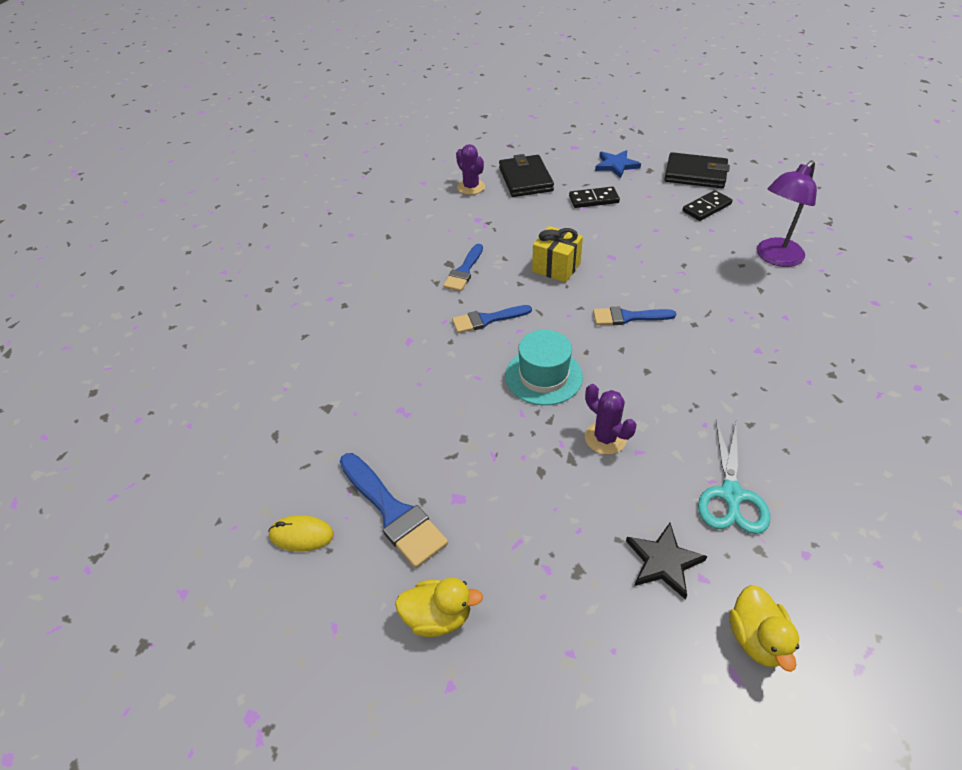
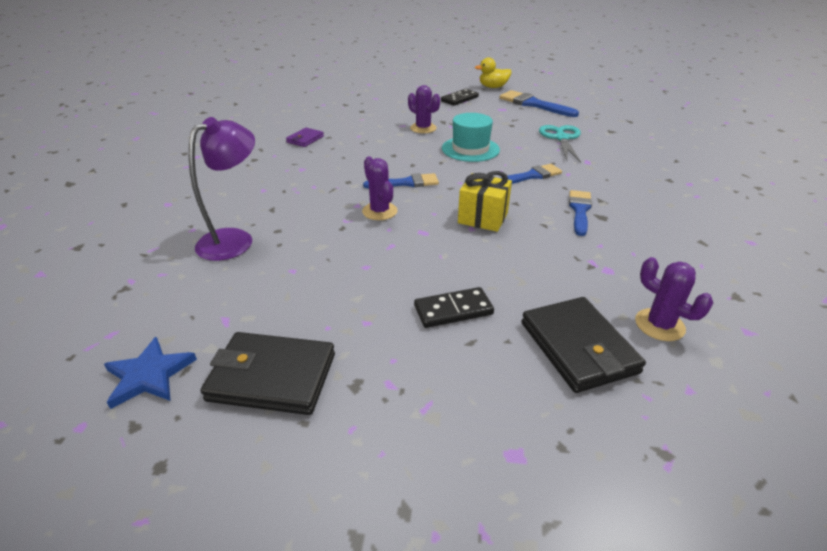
camera: 170 degrees right, 10 degrees down
yellow mouse [268,515,334,552] -> none
blue star [595,150,641,178] -> blue star moved to [104,337,197,409]
black star [626,523,707,599] -> none
black domino [683,190,733,221] -> black domino moved to [441,89,479,106]
turquoise scissors [698,420,770,534] -> turquoise scissors moved to [539,125,581,163]
yellow duck [729,585,799,672] -> none
none -> purple wallet [286,128,324,147]
none -> purple cactus [362,156,398,220]

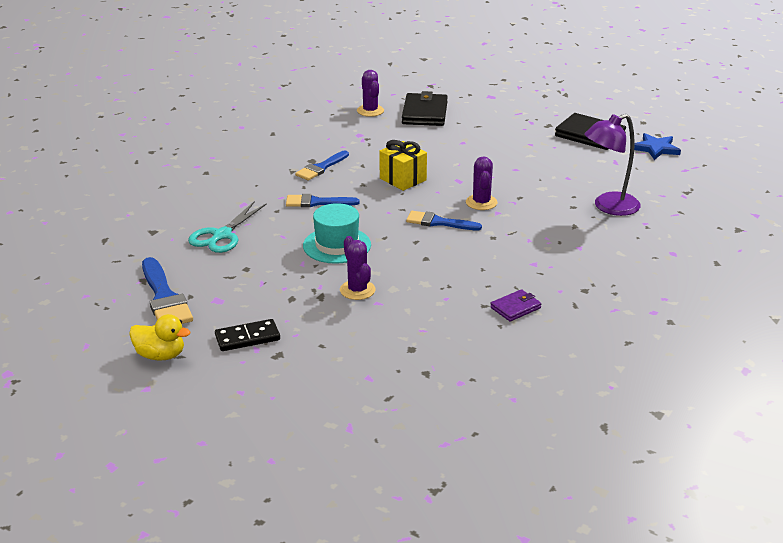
camera: 155 degrees left, 5 degrees down
black domino [414,287,494,328] -> none

